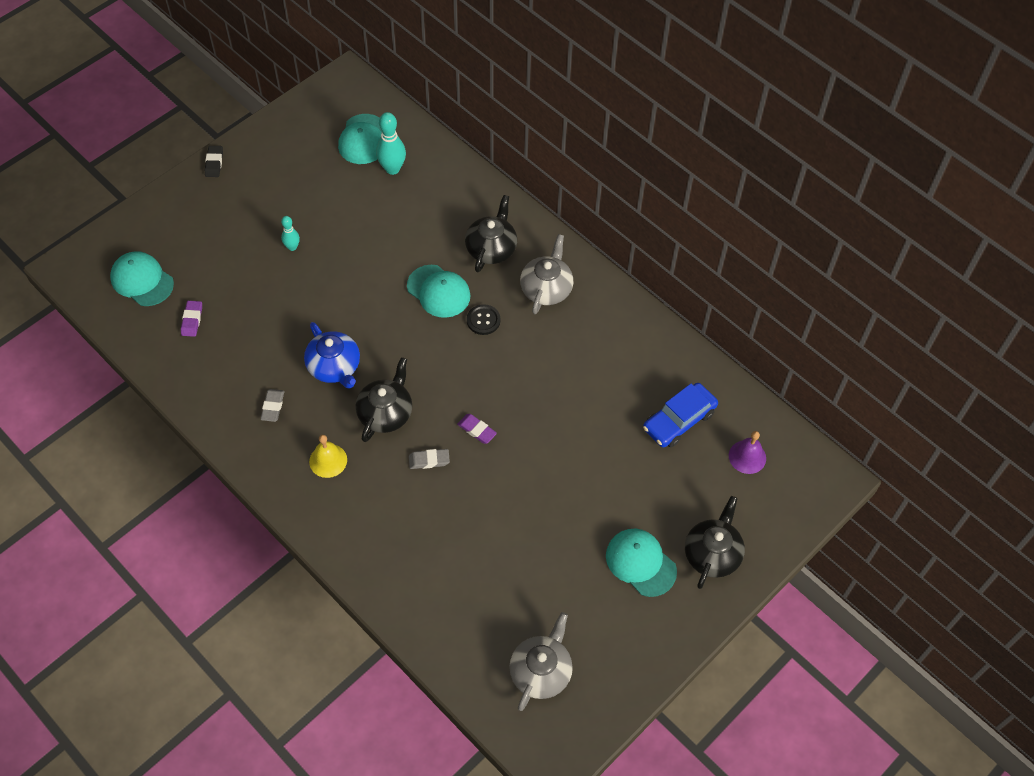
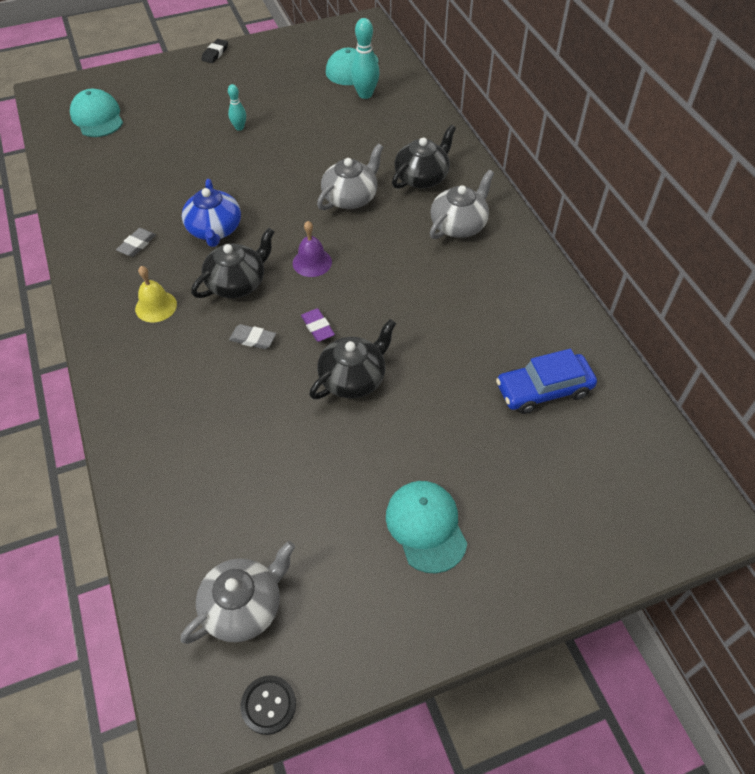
camera: 25 degrees right, 5 degrees down
purple eraser [181,301,202,337] -> none
turquoise cap [407,265,470,318] -> grey teapot [317,144,384,210]
black button [467,304,500,335] -> black button moved to [240,675,296,735]
black teapot [685,496,745,589] -> black teapot moved to [309,319,396,399]
purple bell [729,431,766,474] -> purple bell moved to [293,221,332,277]

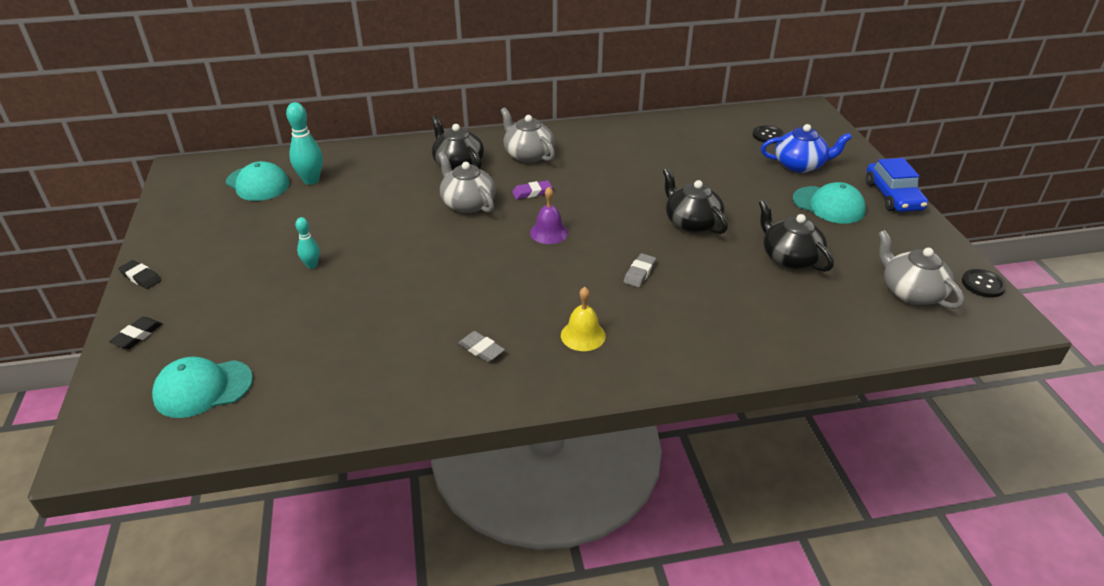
camera: 80 degrees left, 15 degrees down
blue teapot [182,179,241,247] -> blue teapot moved to [761,124,852,173]
black teapot [191,228,275,298] -> black teapot moved to [759,200,834,272]
purple eraser [301,308,335,342] -> purple eraser moved to [512,180,552,199]
turquoise cap [386,481,468,574] -> turquoise cap turned 135 degrees counterclockwise [793,182,866,224]
blue car [496,349,597,414] -> blue car moved to [866,158,928,212]
none -> black eraser [109,317,162,349]
none -> black button [753,125,785,144]

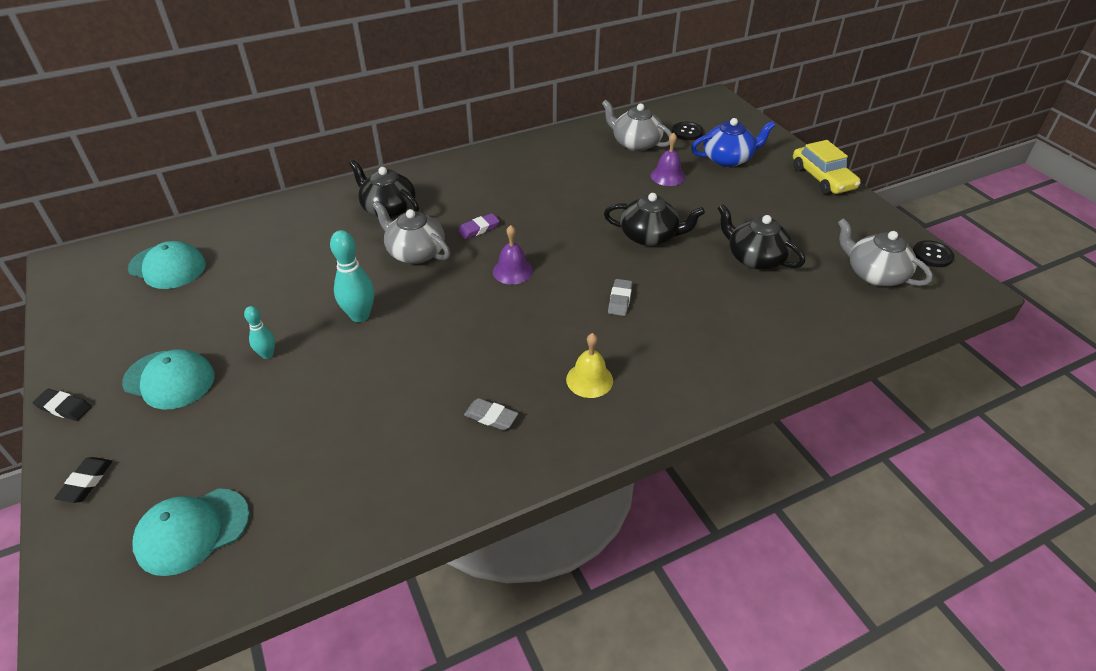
camera: 15 degrees left, 5 degrees up
turquoise bowling pin [286,102,323,185] -> turquoise bowling pin moved to [330,230,374,322]
grey teapot [501,107,555,163] -> grey teapot moved to [602,100,672,151]
black teapot [663,168,728,234] -> black teapot turned 150 degrees clockwise [604,193,705,246]
turquoise cap [793,182,866,224] -> turquoise cap moved to [122,349,215,409]
blue car [866,158,928,212] -> yellow car [793,140,861,194]
none -> purple bell [650,132,685,186]

